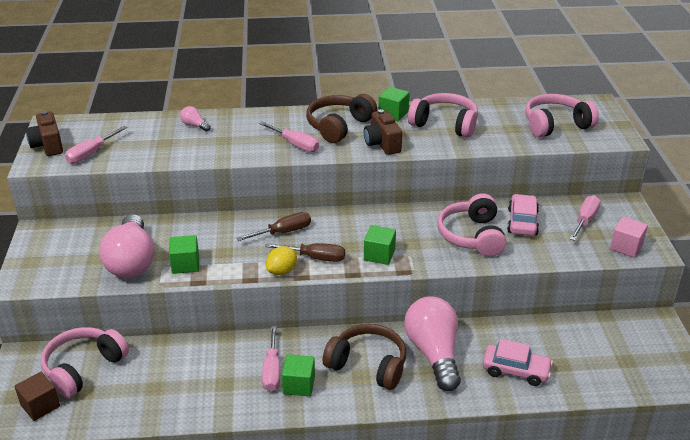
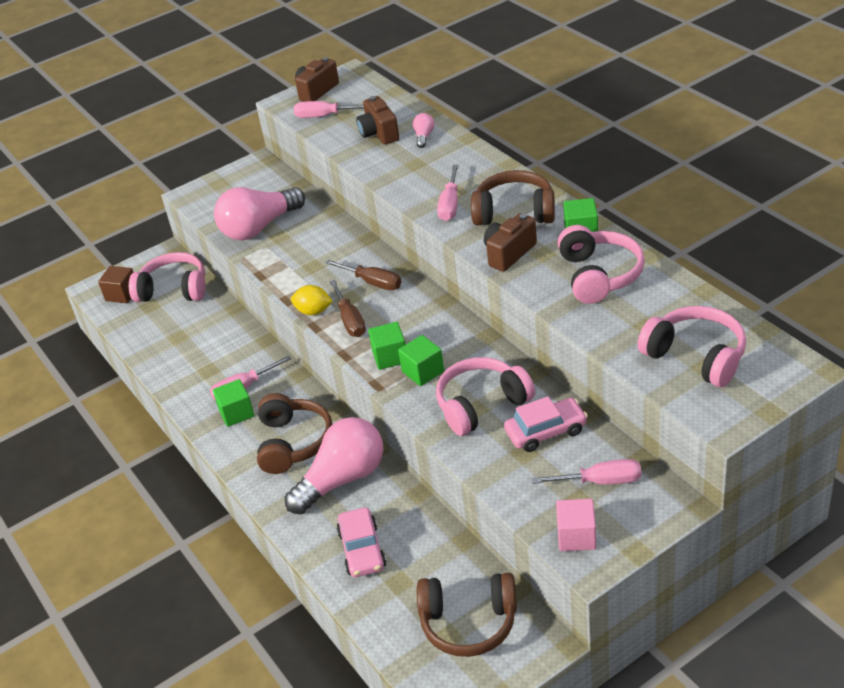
camera: 65 degrees right, 5 degrees up
green cube [169,235,199,274] -> green cube moved to [398,335,444,386]
none -> brown camera [356,96,399,145]
none -> brown headphones [417,573,517,657]

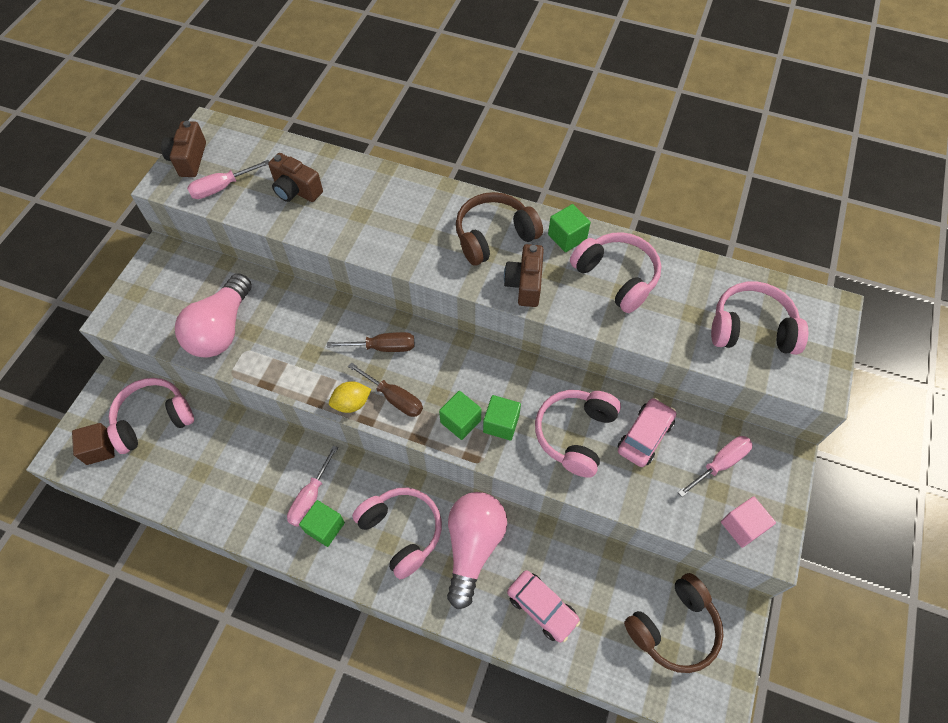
camera: 40 degrees left, 20 degrees up
brown headphones [257,393,333,474] -> pink headphones [352,488,442,579]
pink light bulb [413,113,434,148] -> none
pink screwdriver [437,165,459,221] -> none

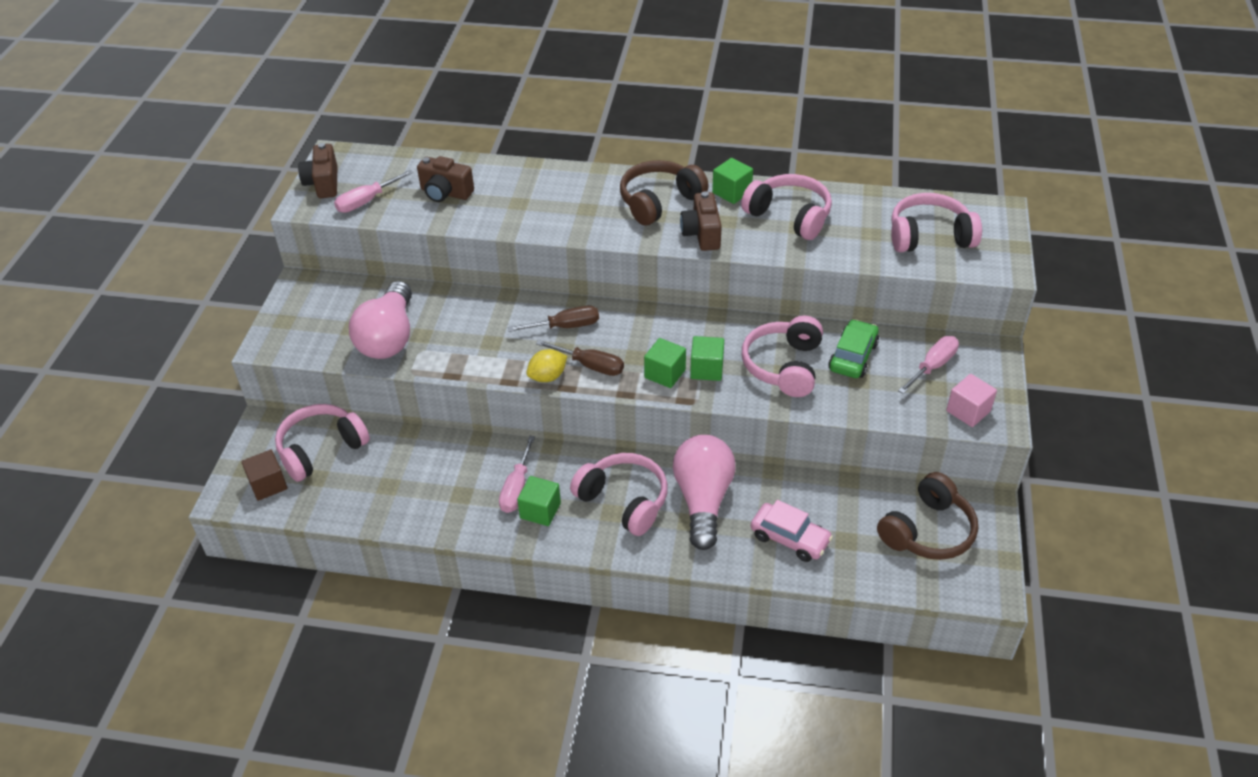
camera: 10 degrees left, 15 degrees down
pink car [618,398,676,467] -> green car [828,319,879,378]

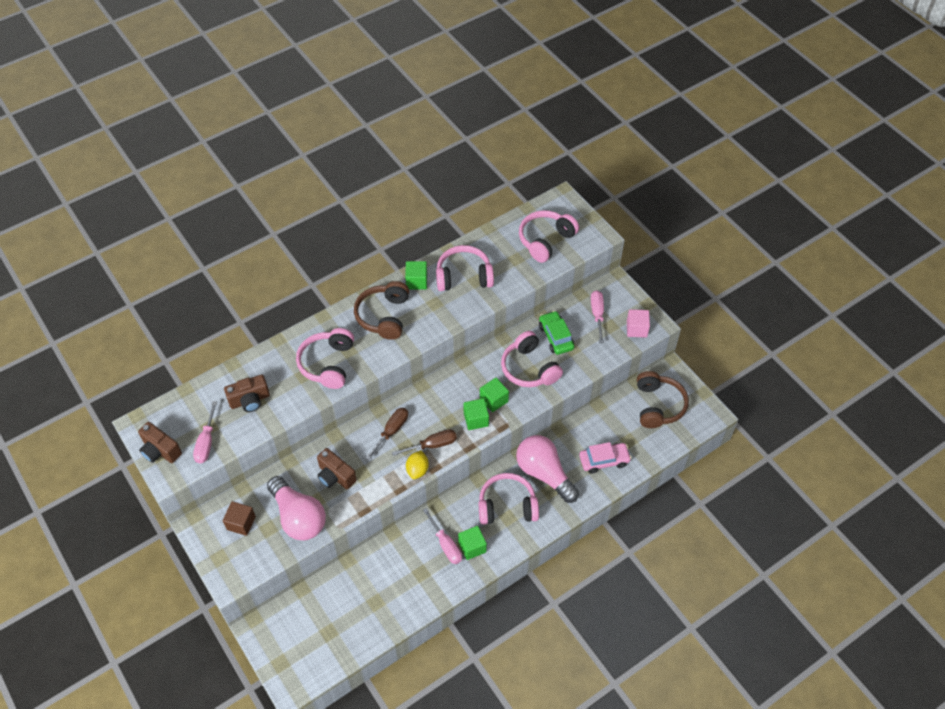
camera: 45 degrees left, 10 degrees up
brown cube [241,450,287,501] -> brown cube moved to [223,501,256,536]
pink headphones [275,404,370,482] -> pink headphones moved to [296,328,354,389]
brown camera [680,191,722,251] -> brown camera moved to [317,448,357,489]

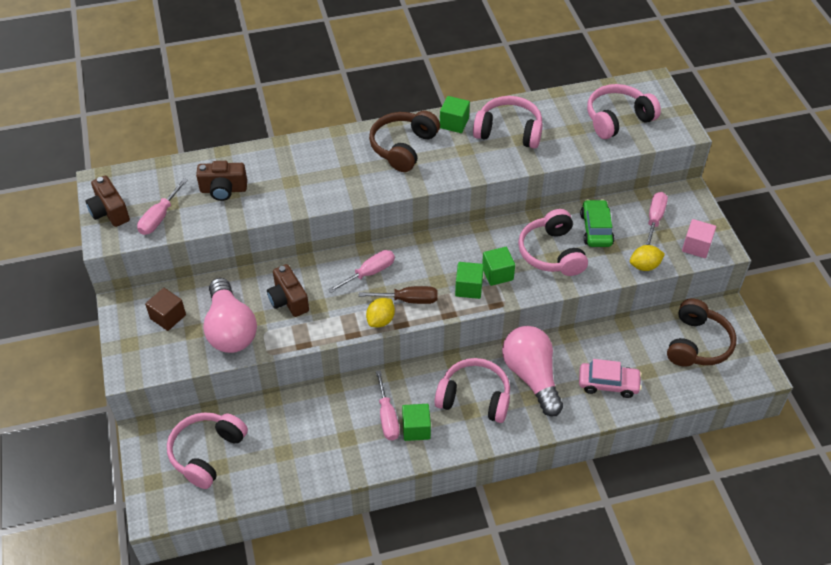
camera: 20 degrees right, 5 degrees down
pink headphones [296,328,354,389] -> pink headphones moved to [167,412,248,489]
brown screwdriver [366,408,408,460] -> pink screwdriver [328,250,395,293]
none -> yellow lemon [630,245,665,271]

